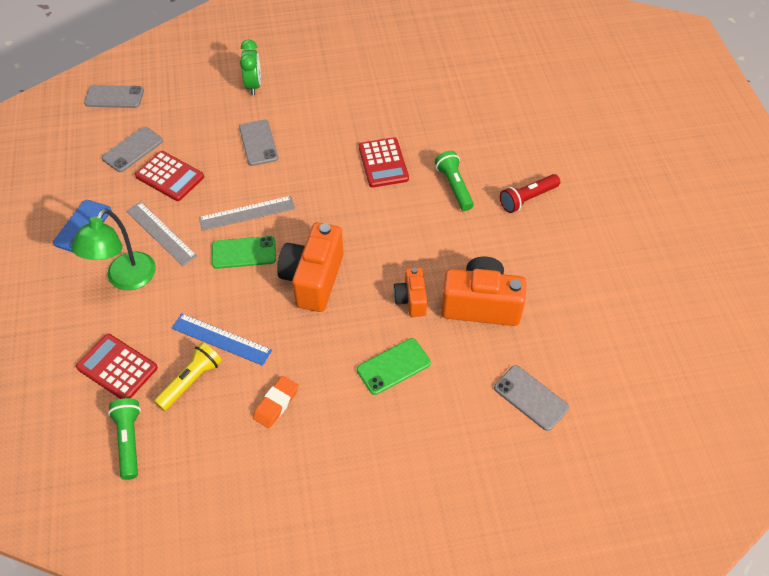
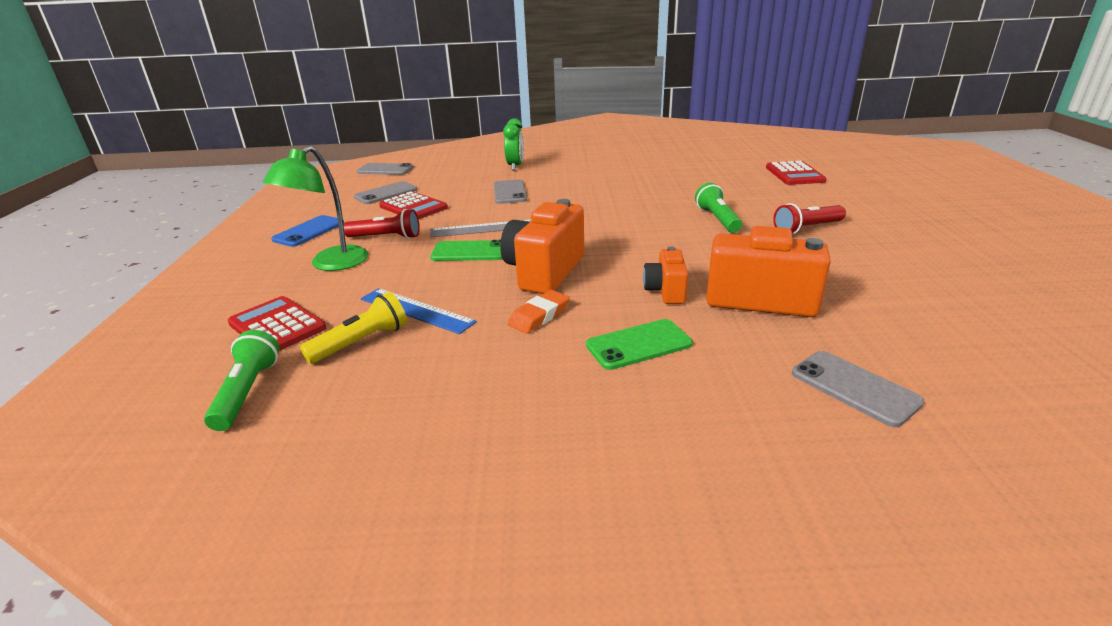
camera: 10 degrees right, 25 degrees down
grey ruler [126,202,197,266] -> red flashlight [344,209,420,239]
orange eraser [253,376,299,428] -> orange eraser moved to [508,290,570,334]
red calculator [359,137,409,188] -> red calculator moved to [766,161,826,185]

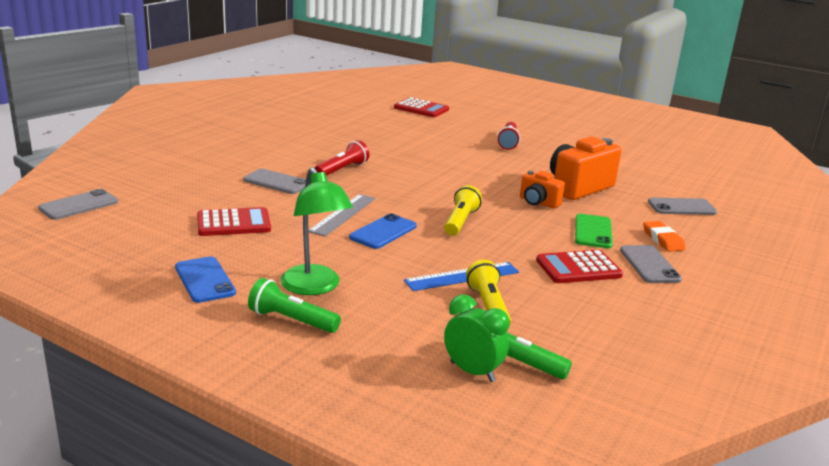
camera: 60 degrees left, 5 degrees down
red calculator [228,296,326,351] -> red calculator moved to [536,250,623,283]
red flashlight [344,209,420,239] -> red flashlight moved to [315,140,370,176]
grey phone [354,181,417,204] -> grey phone moved to [620,245,682,283]
green phone [430,240,502,261] -> blue phone [349,213,417,249]
orange camera [500,199,584,294] -> yellow flashlight [444,185,482,236]
green clock [503,118,524,171] -> green clock moved to [444,294,510,382]
orange eraser [508,290,570,334] -> orange eraser moved to [643,221,686,252]
green flashlight [695,183,742,233] -> green flashlight moved to [248,278,341,333]

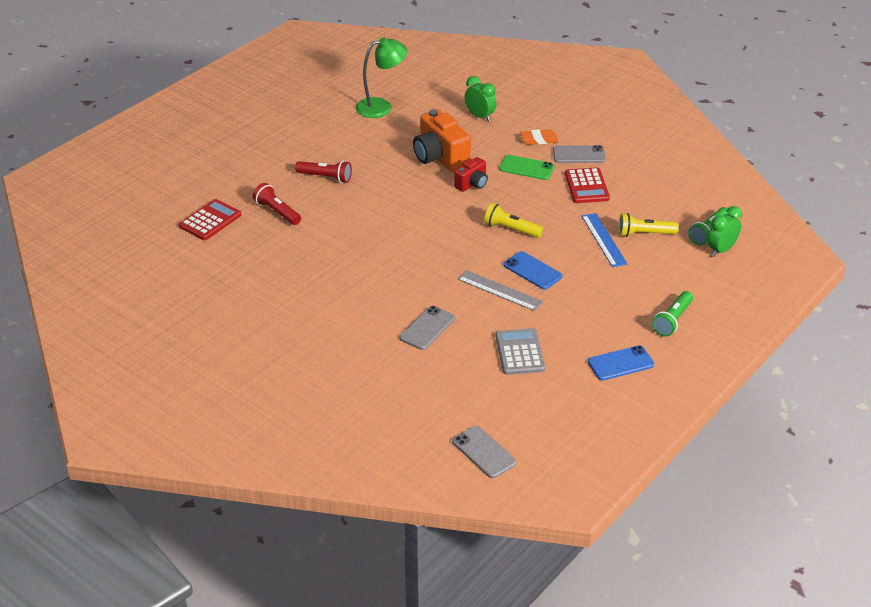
camera: 80 degrees left, 15 degrees up
red calculator [197,207,271,236] -> grey calculator [495,328,545,375]
green lamp [280,167,353,295] -> green lamp moved to [356,37,407,118]
red flashlight [315,140,370,176] -> red flashlight moved to [253,183,301,225]
orange camera [520,171,565,208] -> red camera [454,157,488,192]
grey phone [648,197,717,215] -> green clock [465,76,496,122]

